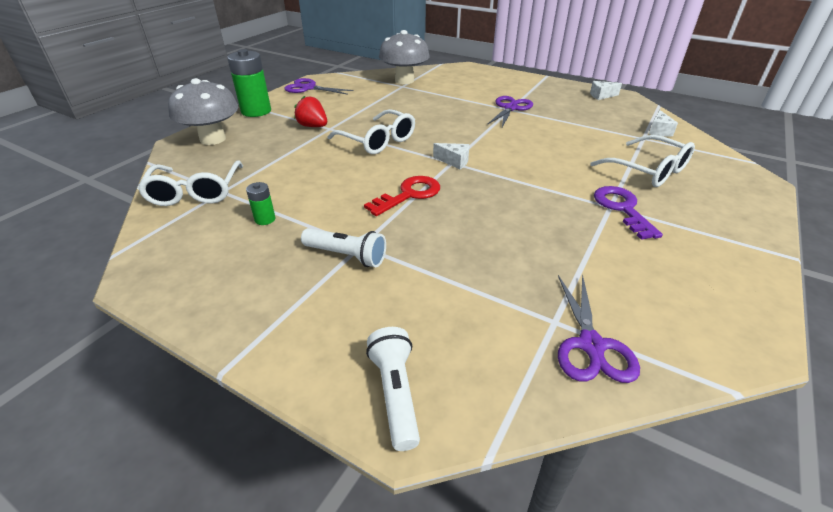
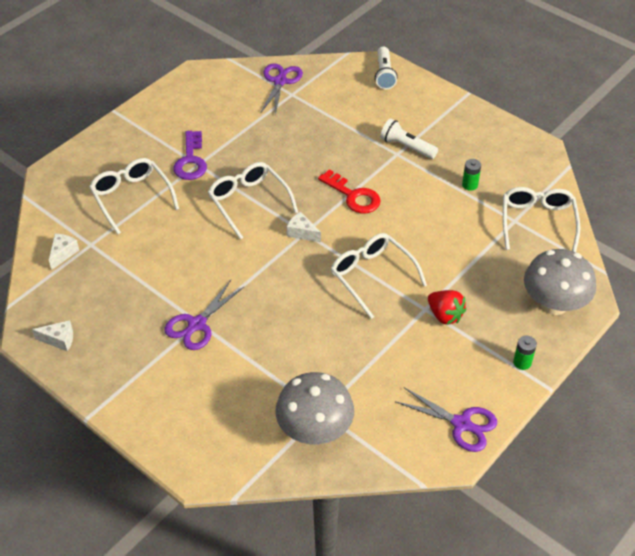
camera: 170 degrees left, 10 degrees up
green battery [227,49,271,117] -> green battery [513,336,537,370], size x0.48
red key [364,176,440,216] -> red key turned 105 degrees counterclockwise [318,169,381,213]
none -> white glasses [208,162,298,239]

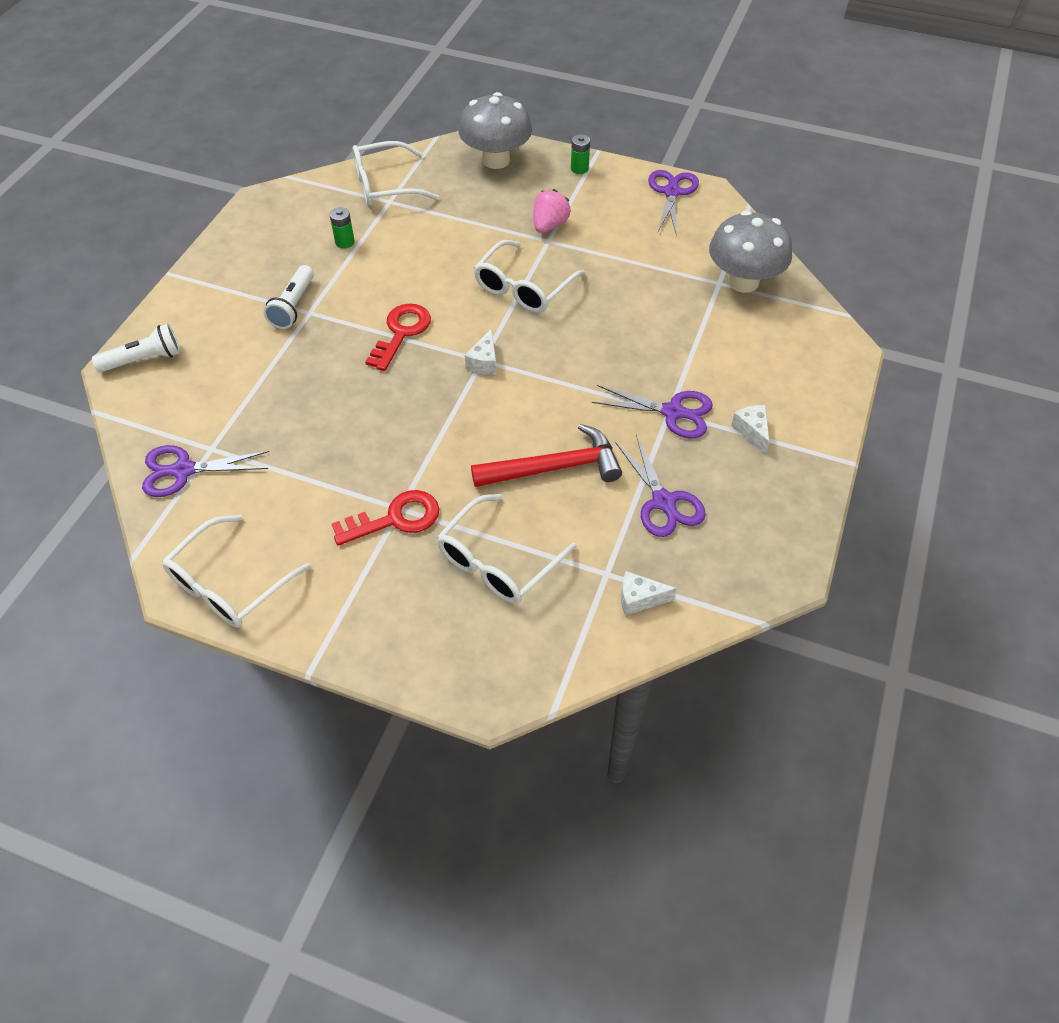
camera: 110 degrees left, 5 degrees up
white cheese [32,320,73,351] -> white cheese moved to [731,405,769,454]
purple key [173,131,207,180] -> red key [332,490,439,546]
white glasses [208,162,298,239] -> white glasses moved to [162,515,311,628]
red strawberry [428,290,466,325] -> pink strawberry [533,189,571,233]
none -> red hammer [471,424,622,487]
none -> purple scissors [615,435,706,537]

